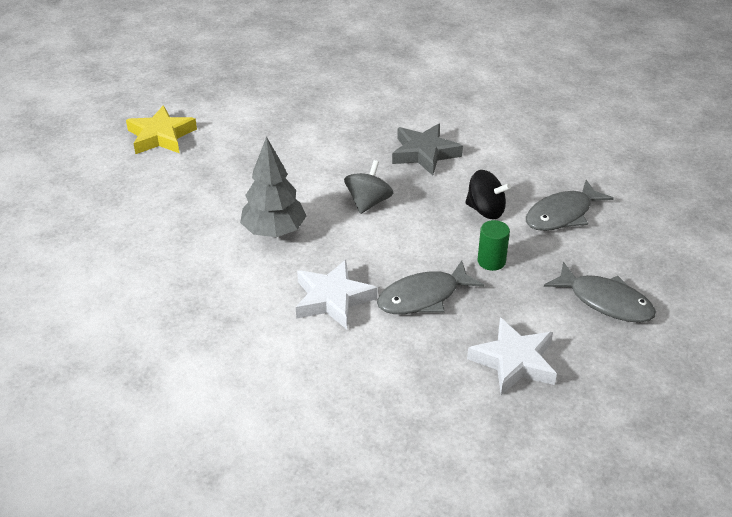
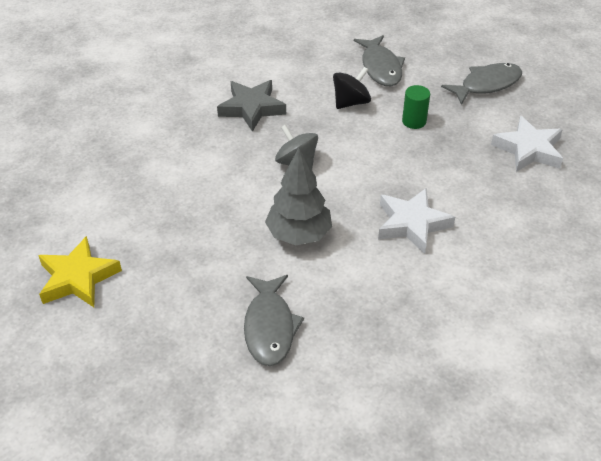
camera: 65 degrees left, 5 degrees up
grey fish [377,261,484,314] -> grey fish moved to [244,275,304,366]

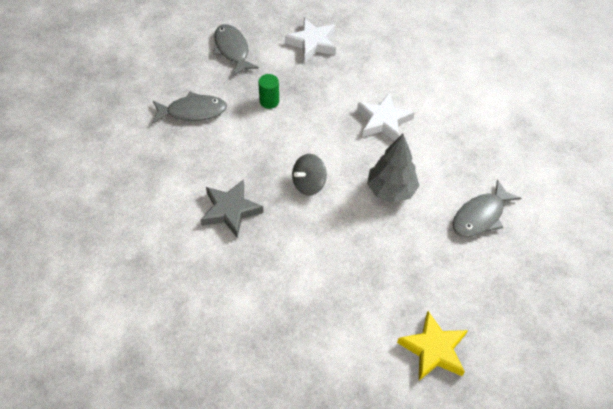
camera: 85 degrees left, 10 degrees up
grey fish [244,275,304,366] -> grey fish turned 135 degrees clockwise [453,179,521,237]
black spinning top [333,67,371,109] -> none

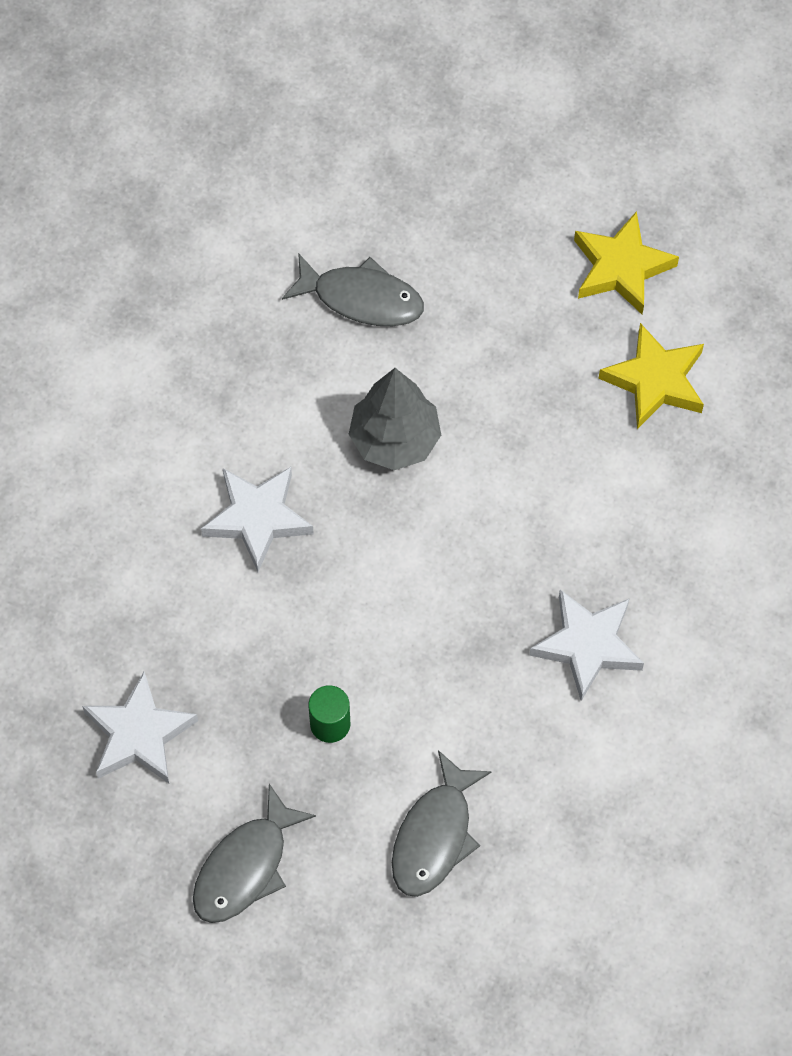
camera: 120 degrees left, 10 degrees up
grey fish [152,92,227,124] -> grey fish turned 120 degrees counterclockwise [392,750,492,897]
grey star [200,179,264,238] -> white star [529,590,644,701]
grey spinning top [292,154,327,196] -> none
none -> yellow star [598,323,704,429]

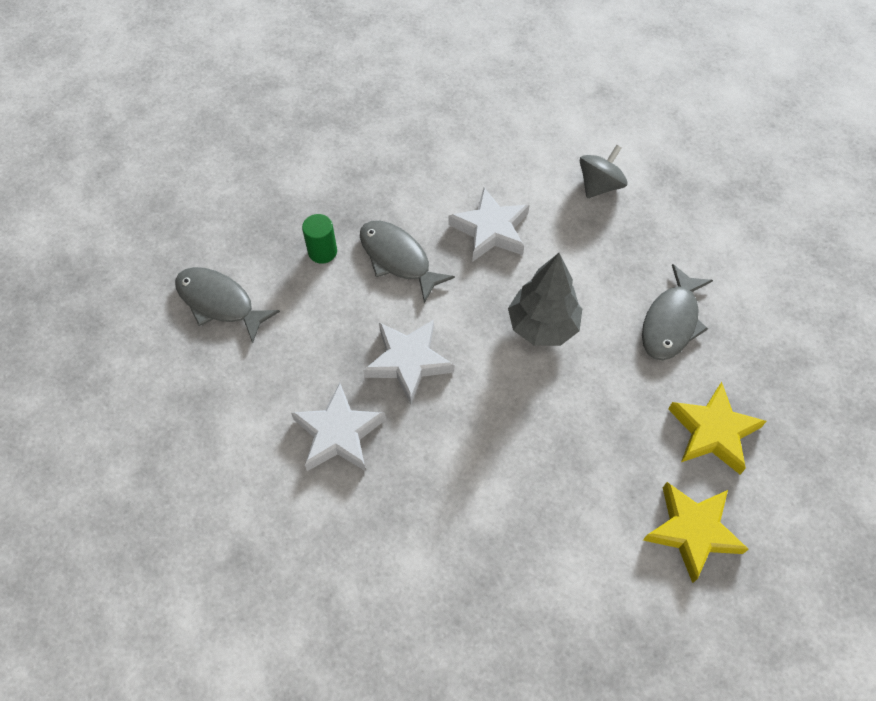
camera: 100 degrees right, 5 degrees down
white star [82,672,198,783] -> white star moved to [363,320,454,404]
grey fish [193,784,316,923] -> grey fish moved to [360,221,455,303]
yellow star [598,323,704,429] -> yellow star moved to [668,382,767,474]
none -> grey spinning top [580,145,628,198]

